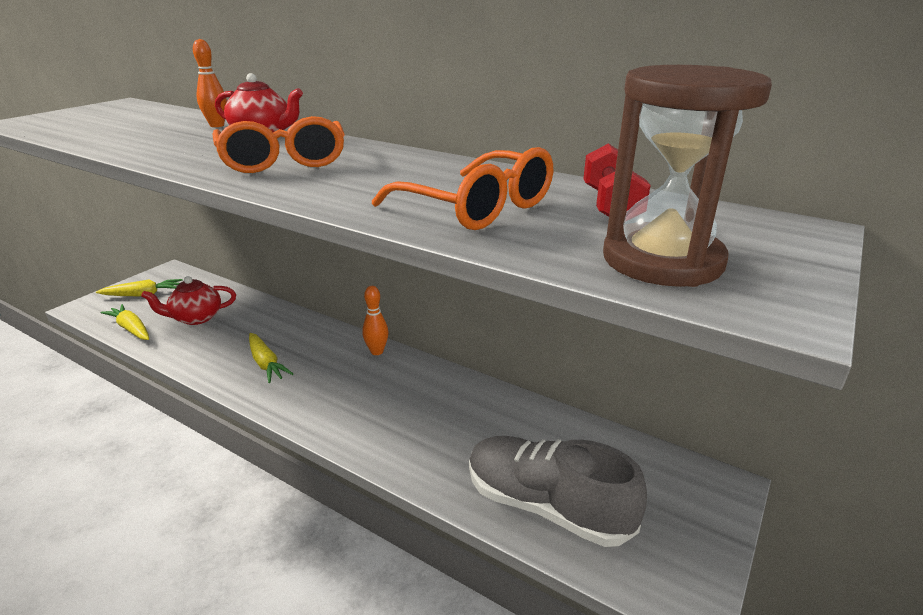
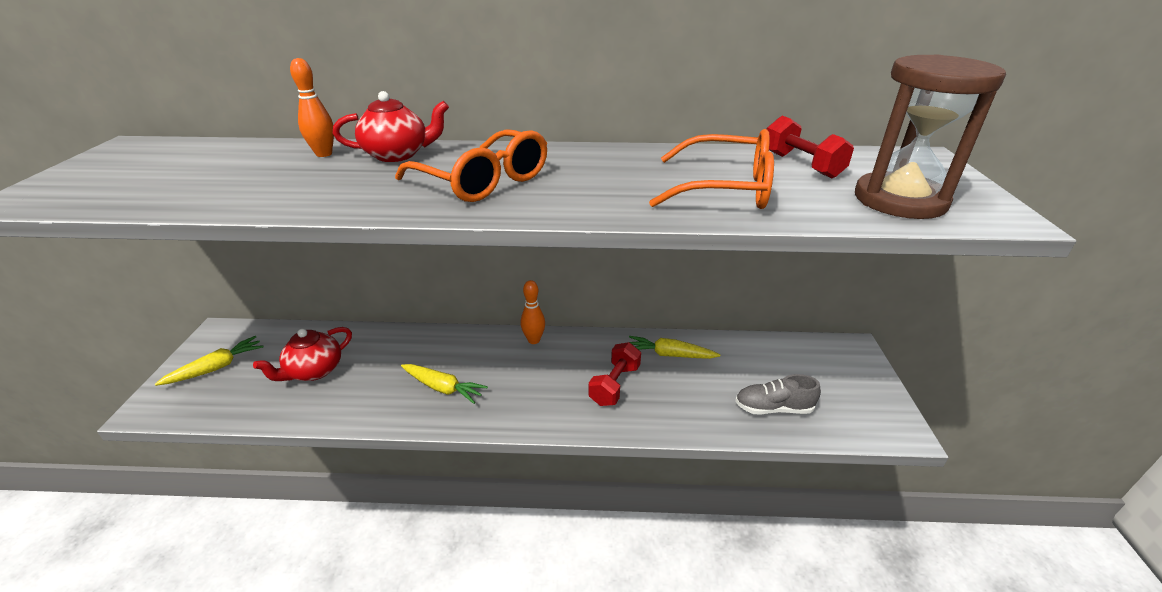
camera: 30 degrees left, 5 degrees up
yellow carrot [101,304,149,340] -> yellow carrot moved to [629,336,720,359]
grey shoe [469,436,647,547] -> grey shoe [735,374,821,415], size x0.56
none -> red dumbbell [589,342,641,406]

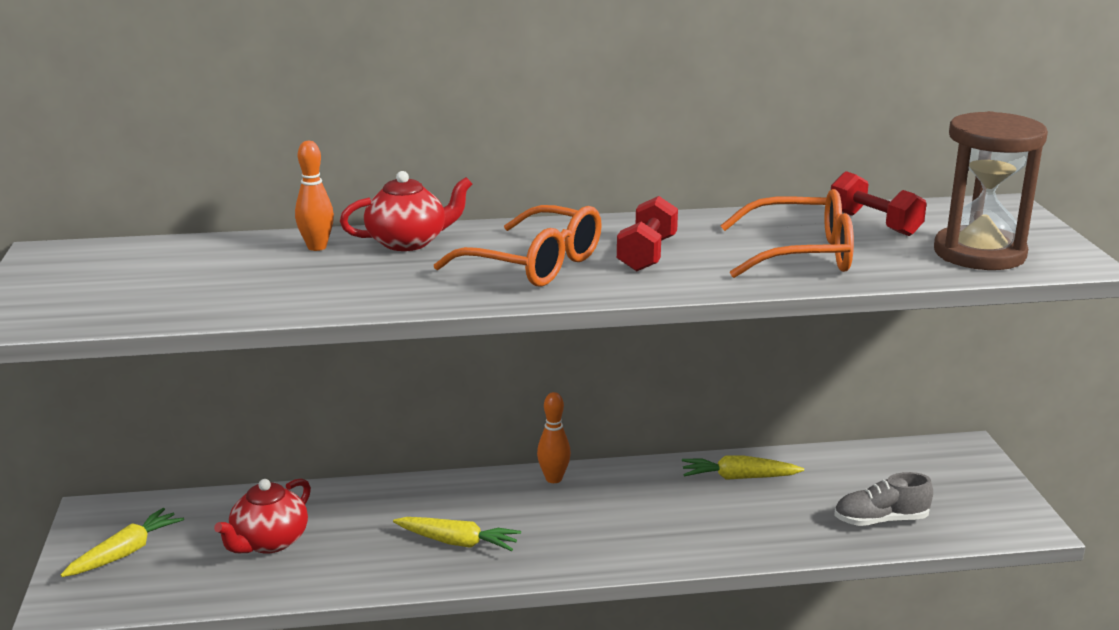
camera: 10 degrees left, 10 degrees down
red dumbbell [589,342,641,406] -> red dumbbell moved to [617,196,678,272]

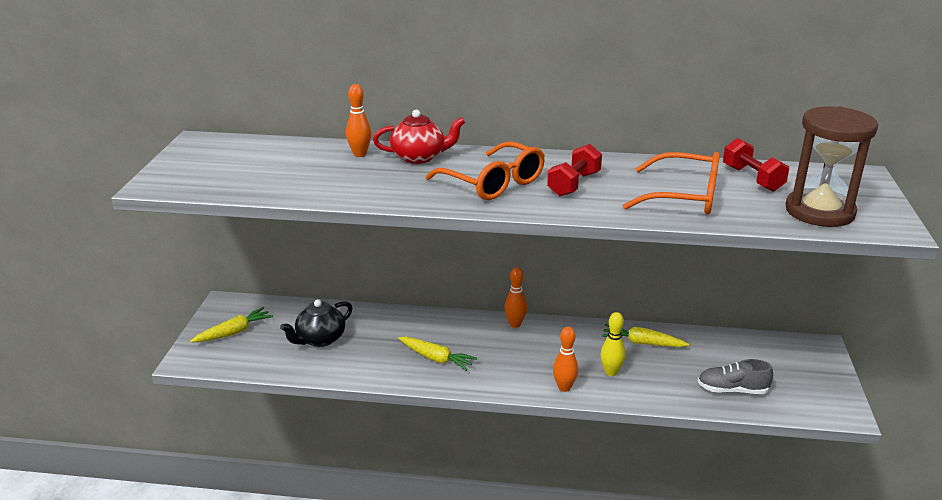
camera: 15 degrees right, 5 degrees up
red teapot [214,478,311,553] -> black teapot [280,299,352,347]
none -> orange bowling pin [553,327,578,392]
none -> yellow bowling pin [600,312,625,376]

